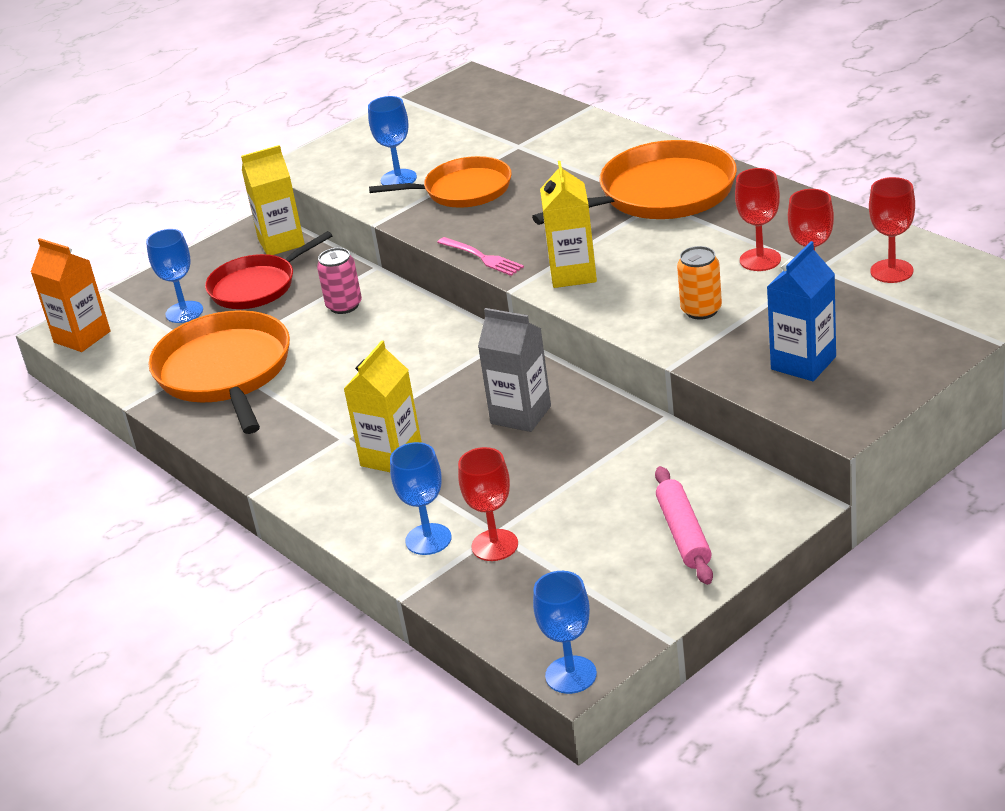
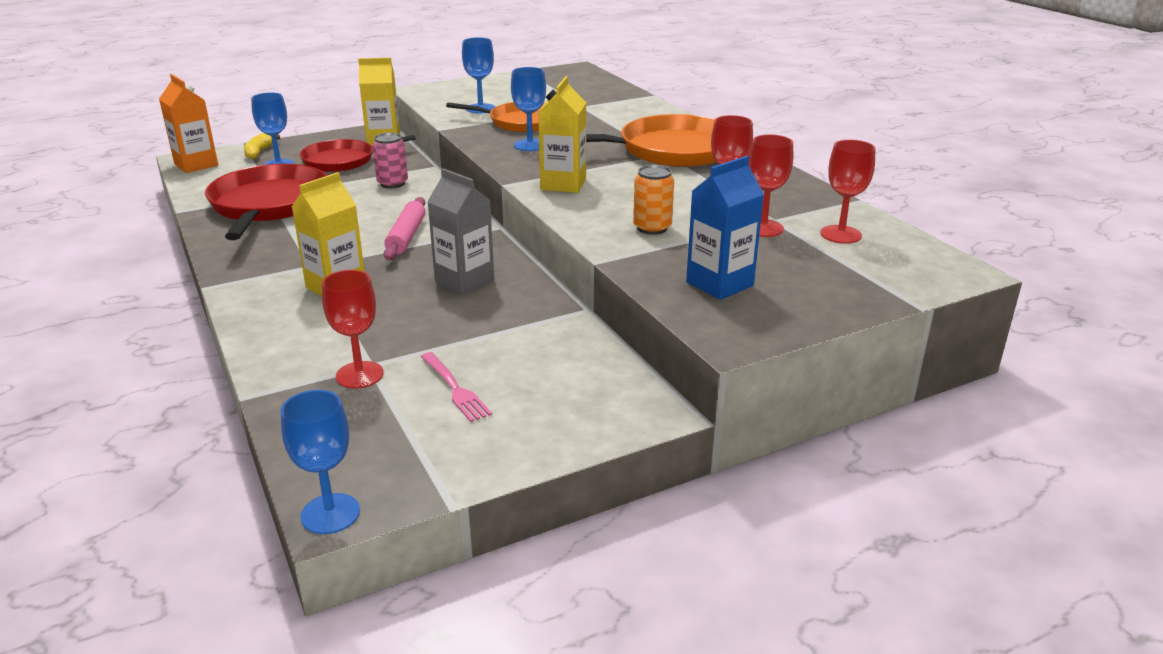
camera: 10 degrees right, 5 degrees down
orange pan [148,310,290,434] -> red pan [205,164,328,240]
blue goblet [390,442,452,555] -> blue goblet moved to [511,67,546,151]
pink fork [437,237,524,276] -> pink fork moved to [421,352,492,422]
pink rolling pin [655,466,713,585] -> pink rolling pin moved to [384,197,425,260]
none -> yellow banana [244,133,280,160]

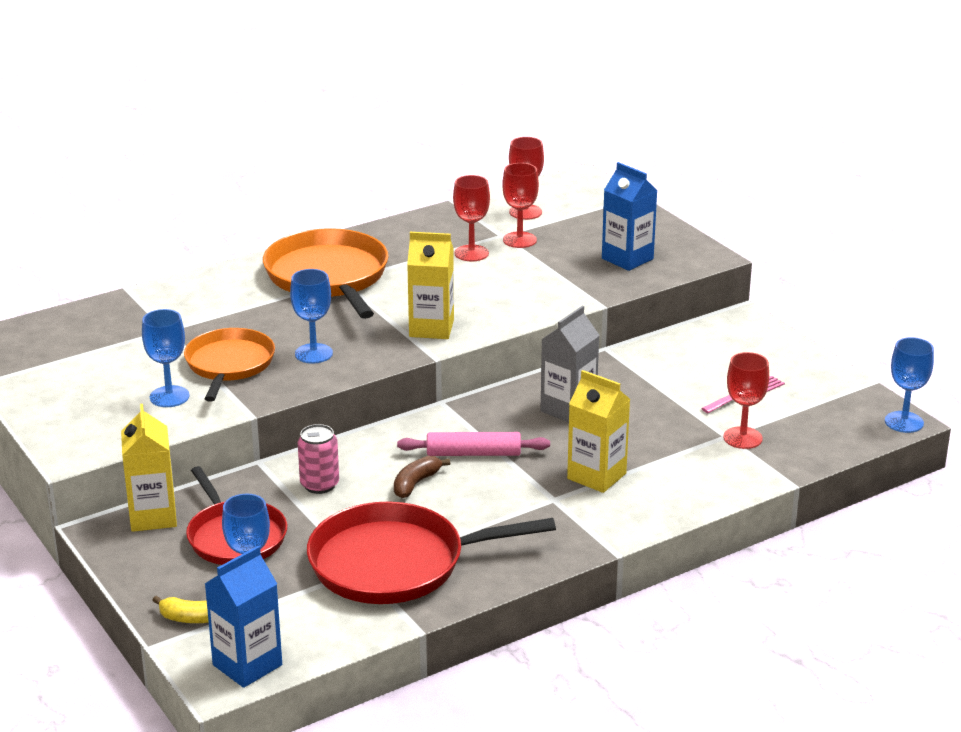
camera: 95 degrees left, 0 degrees up
orange carton [159,74,218,173] -> blue carton [205,546,282,688]
orange can [633,165,674,235] -> none
none -> brown banana [394,456,450,498]

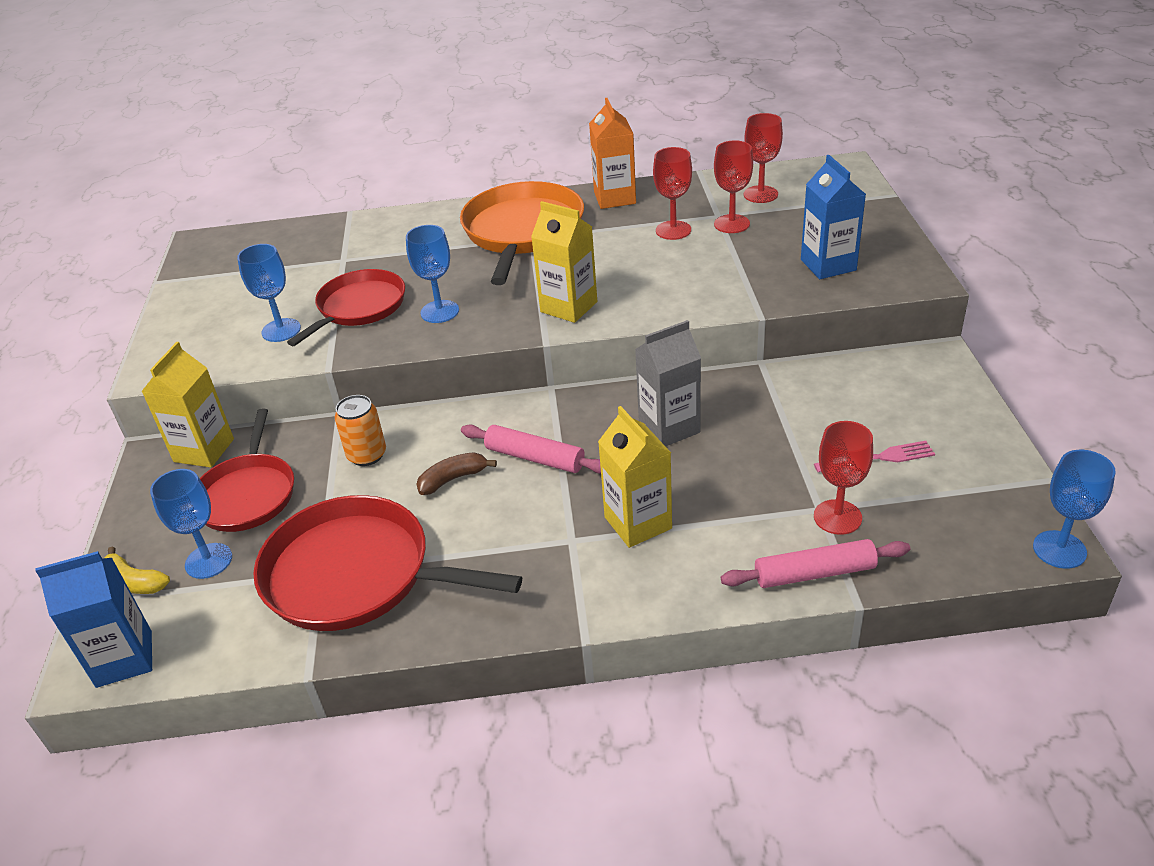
camera: 30 degrees right, 10 degrees up
orange pan [184,328,275,402] -> red pan [287,269,405,346]
pink can [298,424,339,494] -> orange can [335,395,386,466]
none -> orange carton [589,98,636,209]
none -> pink rolling pin [721,539,910,588]

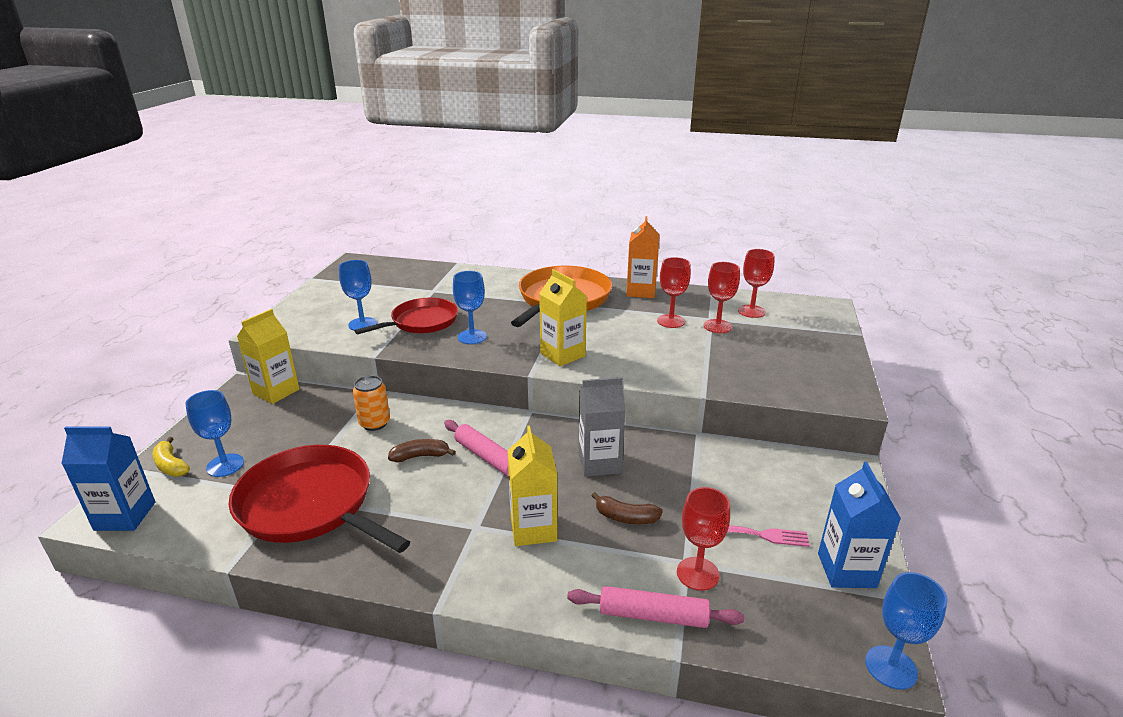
camera: 15 degrees right, 10 degrees down
red pan [200,408,294,532] -> none
blue carton [801,155,866,279] -> blue carton moved to [818,462,901,588]
none -> brown banana [591,492,663,524]

